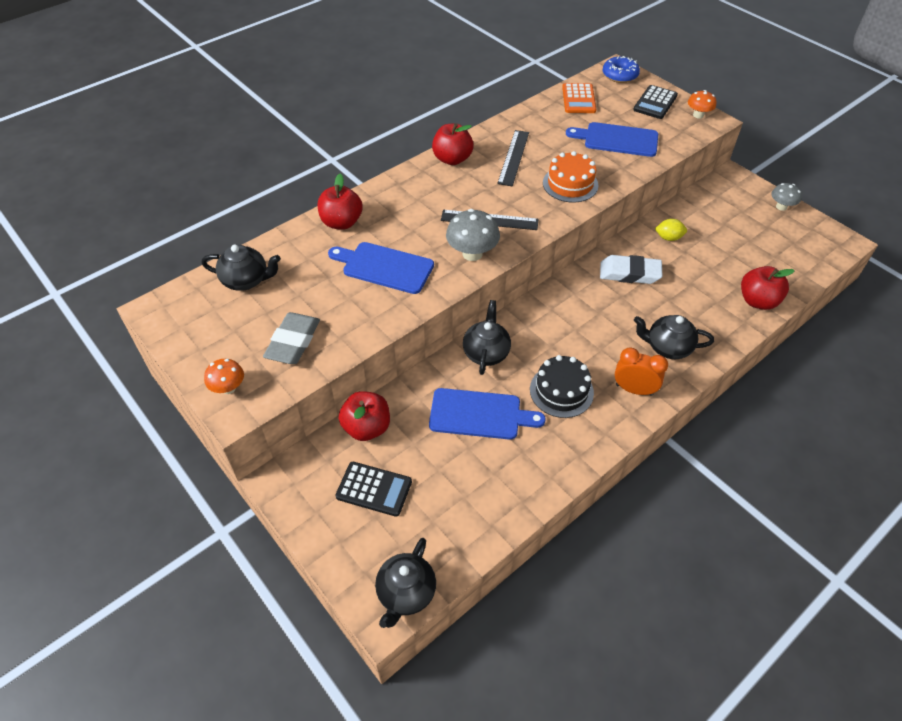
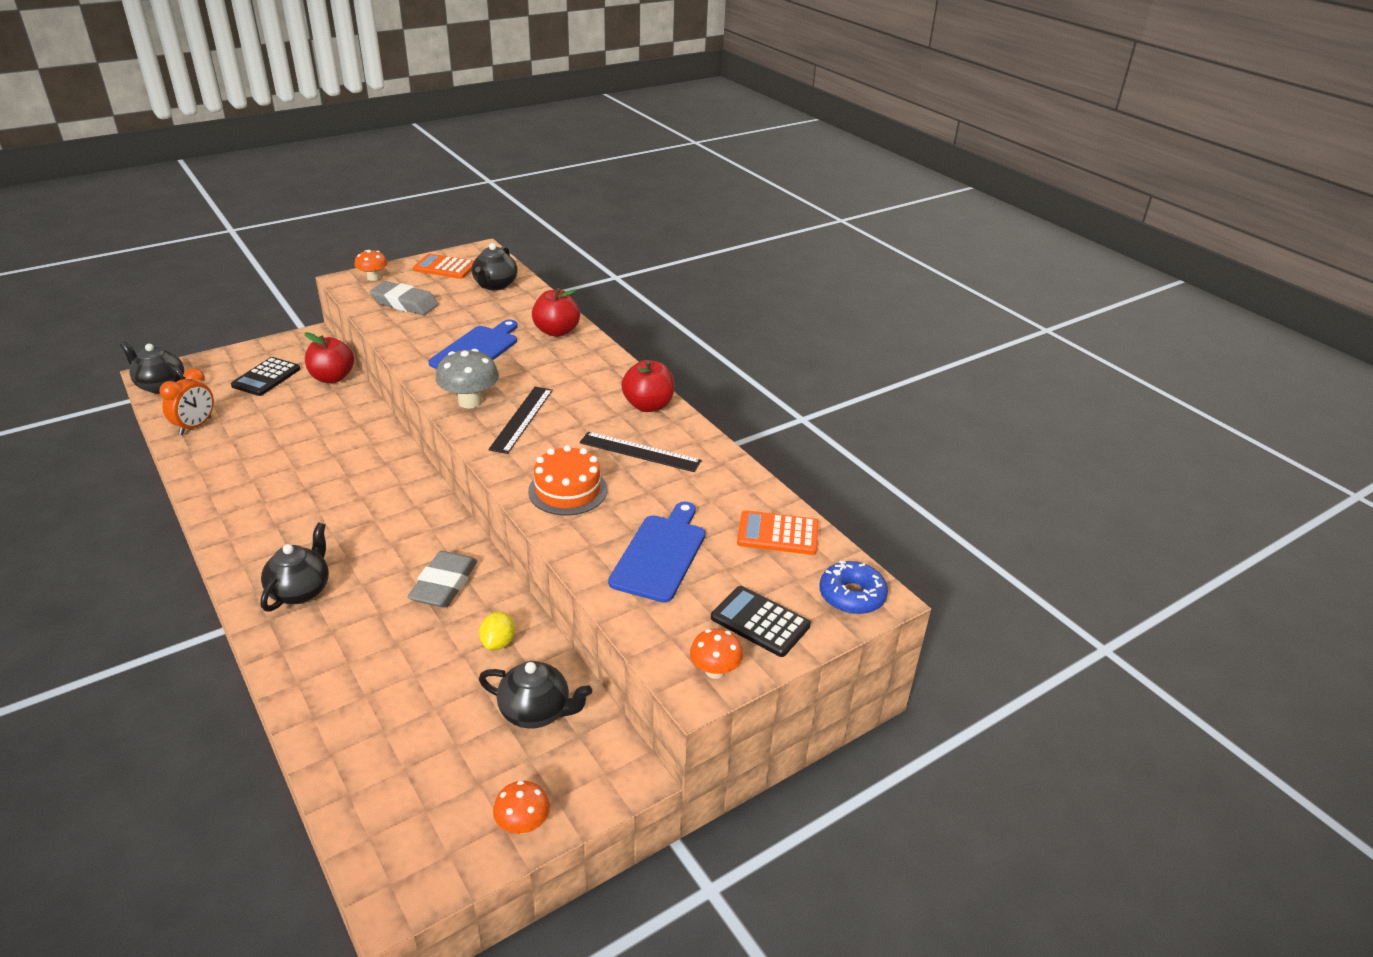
camera: 95 degrees right, 15 degrees down
blue cutting board [429,388,546,440] -> none
black teapot [463,300,511,375] -> black teapot moved to [479,661,592,729]
black cake [530,355,594,418] -> none
white eraser [600,255,663,284] -> grey eraser [407,551,477,608]
orange clock [615,348,668,396] -> orange clock moved to [160,368,214,435]
red apple [741,266,795,310] -> none
grey mushroom [772,183,802,211] -> orange mushroom [493,781,550,834]
none -> orange calculator [413,253,474,279]

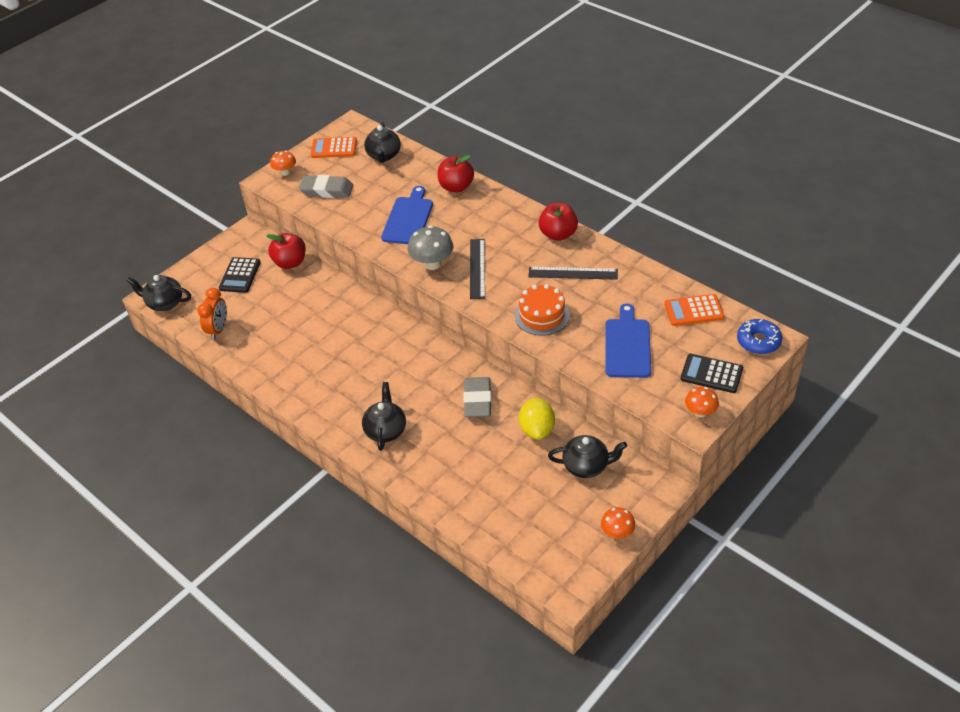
camera: 10 degrees left, 10 degrees up
yellow lemon [479,612,515,650] -> yellow lemon [519,398,555,440], size x1.55

